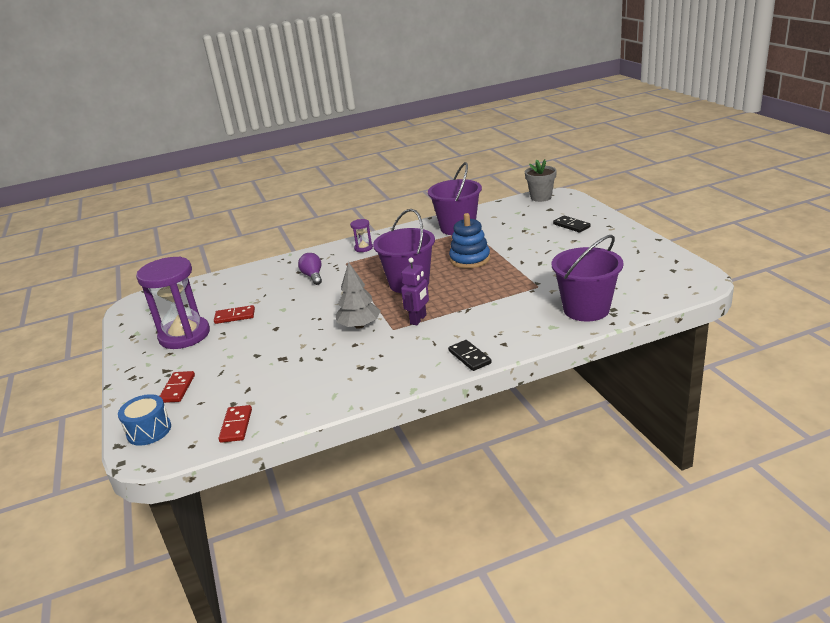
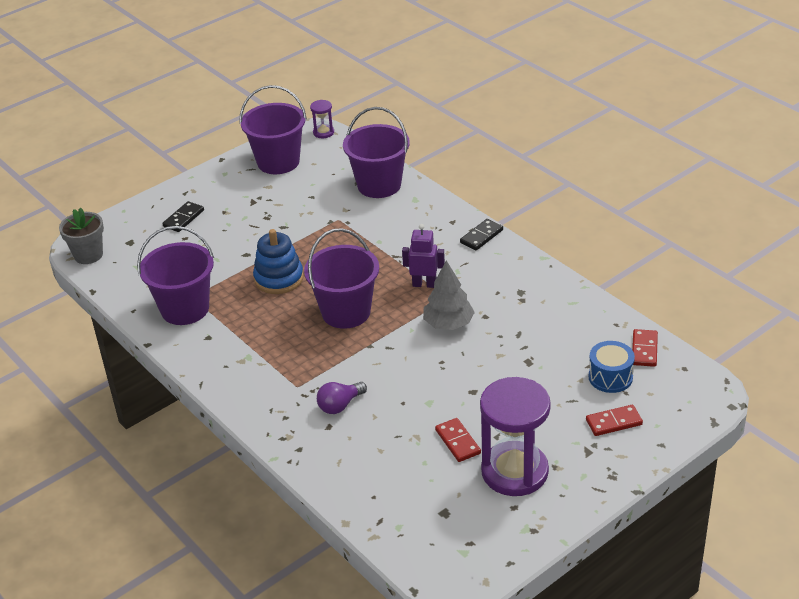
camera: 110 degrees left, 10 degrees up
blue drum [118,394,171,446] -> blue drum moved to [588,341,635,393]
red domino [218,405,252,443] -> red domino turned 60 degrees counterclockwise [632,329,658,367]
purple hourglass [350,219,373,252] -> purple hourglass moved to [310,100,334,138]
none -> purple bucket [239,85,307,174]

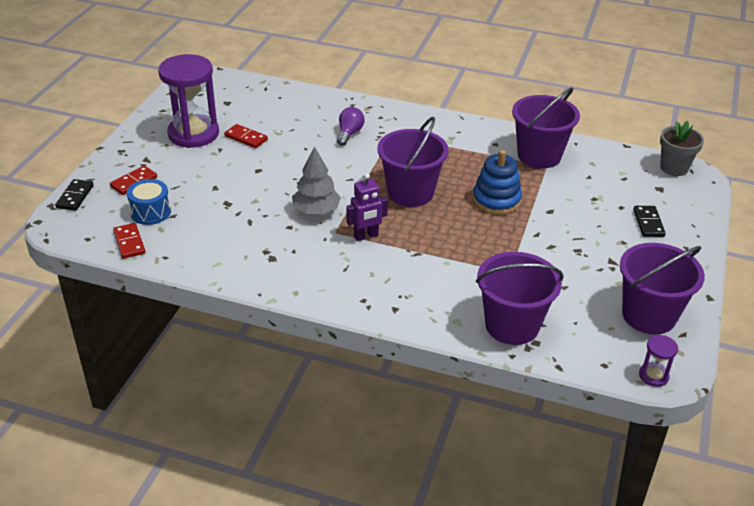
camera: 145 degrees right, 0 degrees up
black domino [460,219,503,250] -> black domino moved to [55,179,94,211]

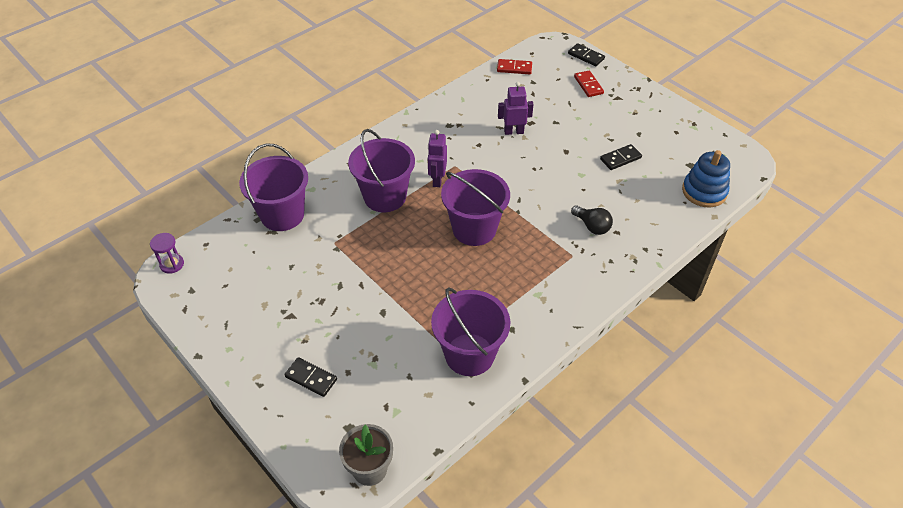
camera: 120 degrees right, 10 degrees up
blue drum [127,179,171,225] -> none
purple hourglass [158,54,219,148] -> none
red domino [224,124,268,148] -> black domino [600,144,642,170]
grey tree [292,146,341,214] -> none
purple light bulb [337,107,364,146] -> black light bulb [571,205,613,235]
blue stacking toy [473,150,522,215] -> blue stacking toy moved to [682,150,730,207]
purple bucket [620,243,705,335] -> purple bucket moved to [348,129,415,212]
none -> purple robot [498,82,534,135]

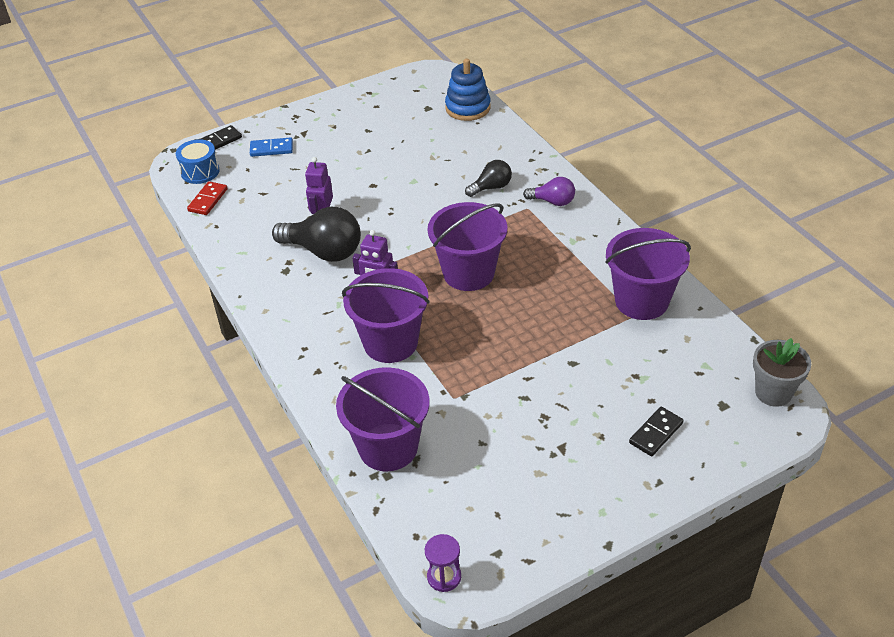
camera: 75 degrees left, 5 degrees down
red domino [574,71,604,97] -> blue domino [250,137,293,157]
black domino [600,144,642,170] -> none
none -> blue drum [176,139,220,184]
none -> black light bulb [272,207,361,262]
none -> purple light bulb [523,177,575,206]

